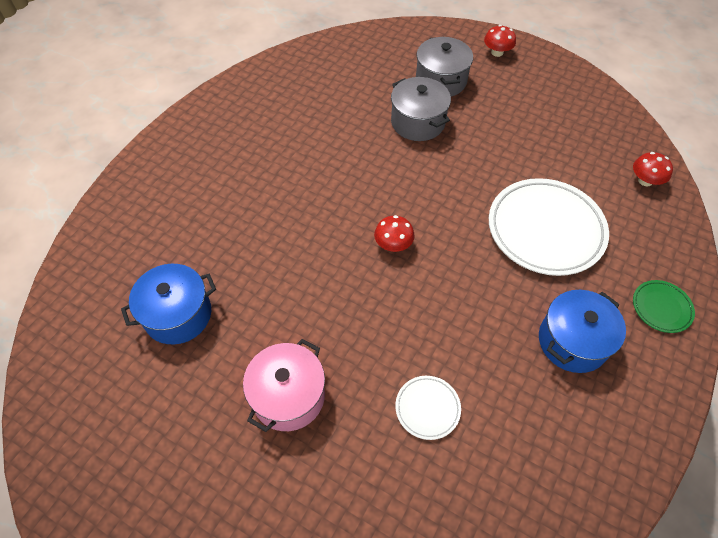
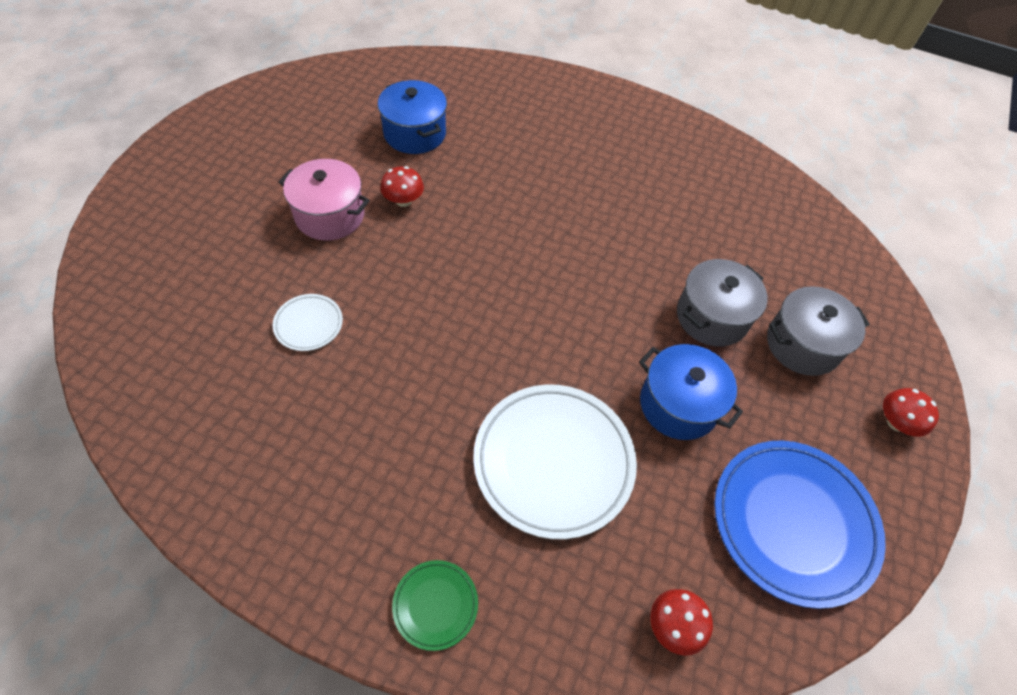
camera: 80 degrees right, 0 degrees up
red mushroom [374,215,415,252] -> red mushroom moved to [380,166,424,207]
blue pot [539,290,626,373] -> blue pot moved to [639,344,743,440]
none -> blue plate [714,440,886,609]

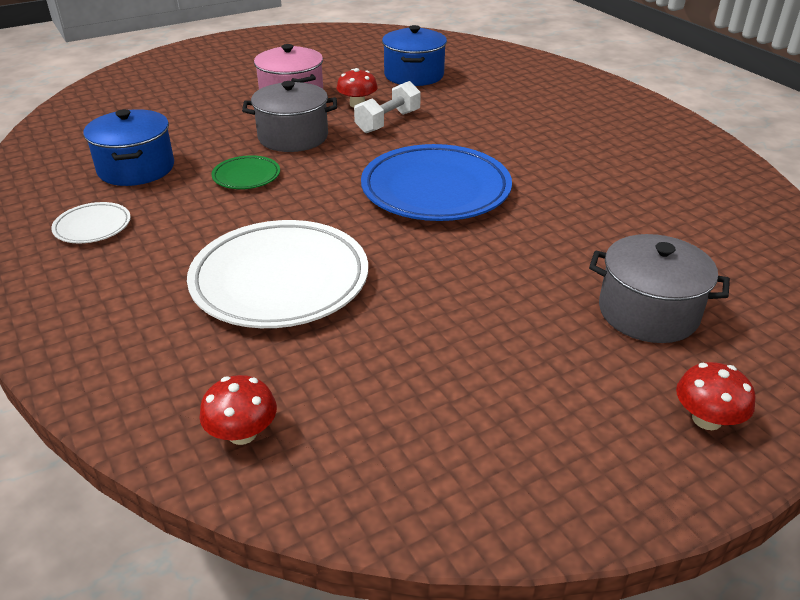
camera: 40 degrees right, 20 degrees down
white plate [273,294,343,351] -> white plate moved to [51,202,131,243]
green plate [392,560,478,651] -> green plate moved to [211,155,280,189]
blue pot [639,344,743,440] -> blue pot moved to [83,109,174,186]
grey pot [677,259,768,347] -> grey pot moved to [242,81,337,152]
blue plate [714,440,886,609] -> blue plate moved to [361,144,512,221]
none -> white dumbbell [354,81,421,133]

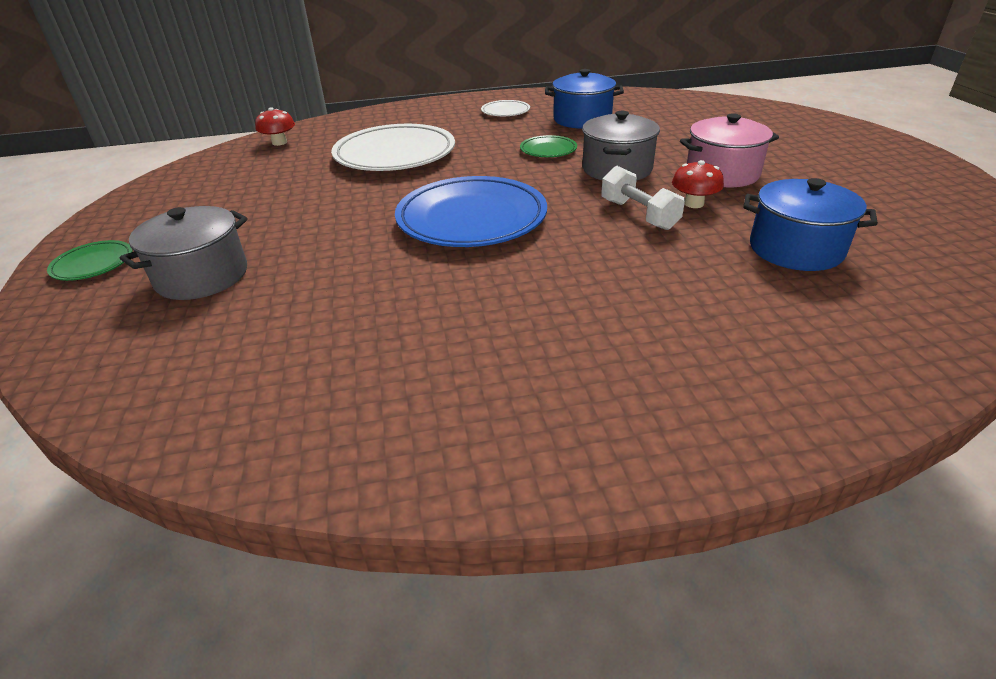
camera: 110 degrees right, 0 degrees up
red mushroom [676,362,756,430] -> green plate [47,240,132,281]

